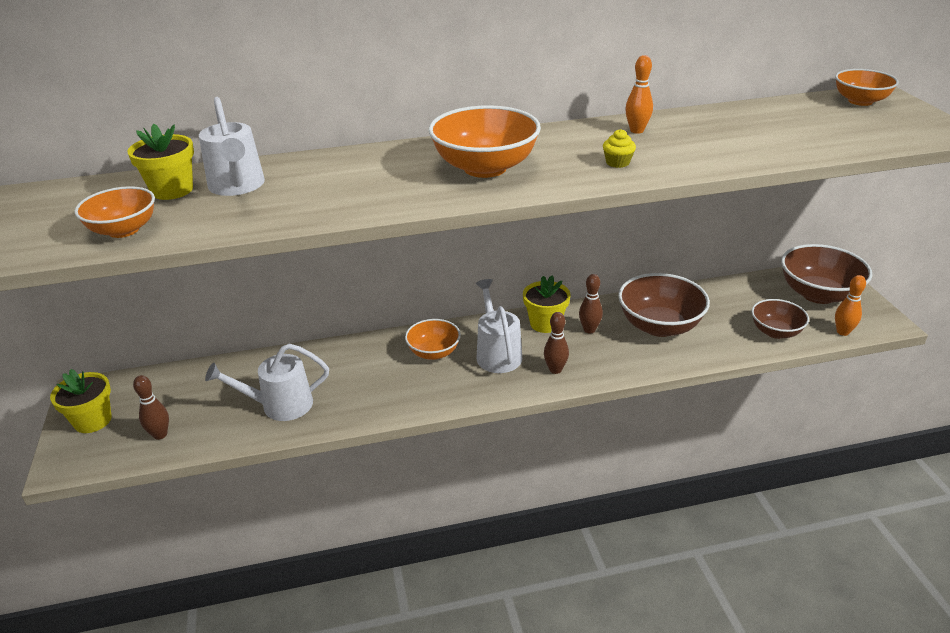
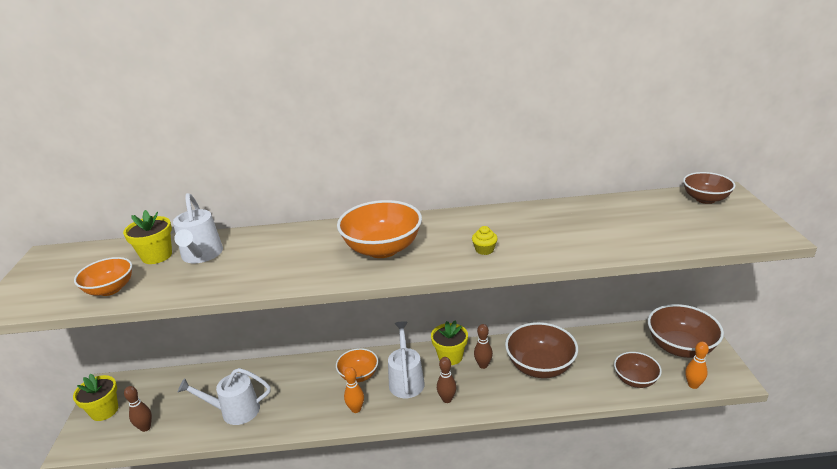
camera: 10 degrees right, 5 degrees down
orange bowling pin [625,55,653,134] -> orange bowling pin moved to [344,367,364,413]
orange bowl [835,69,899,106] -> brown bowl [683,172,735,204]

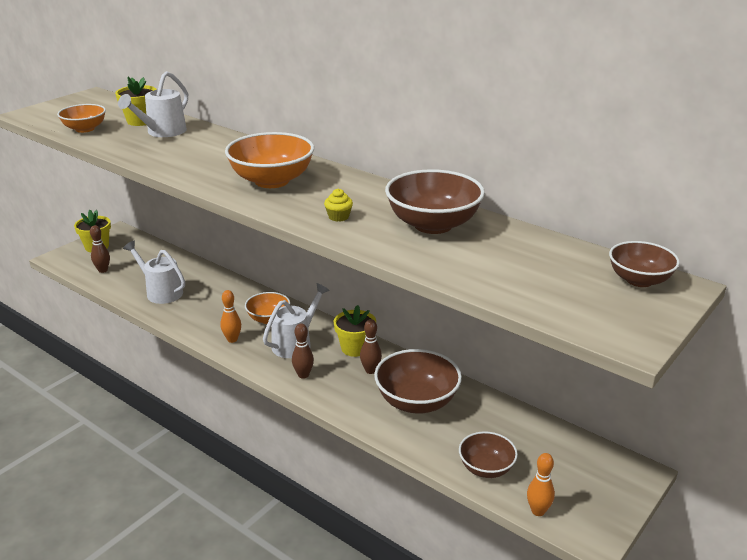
camera: 40 degrees right, 0 degrees up
brown bowl [648,304,724,358] -> brown bowl moved to [385,169,485,234]

